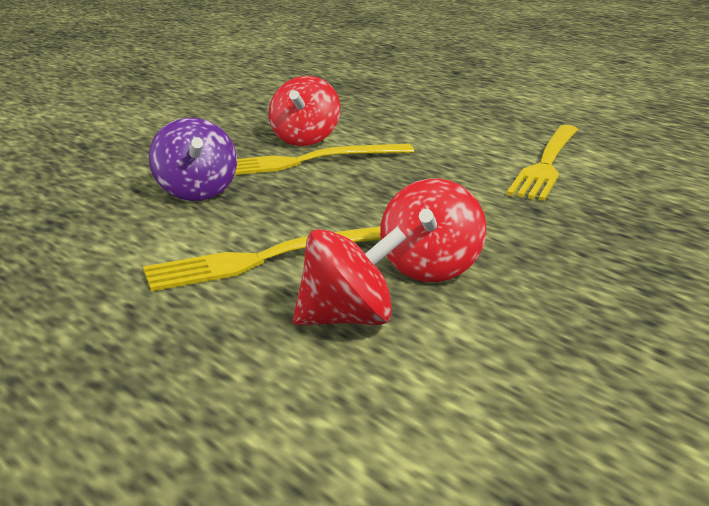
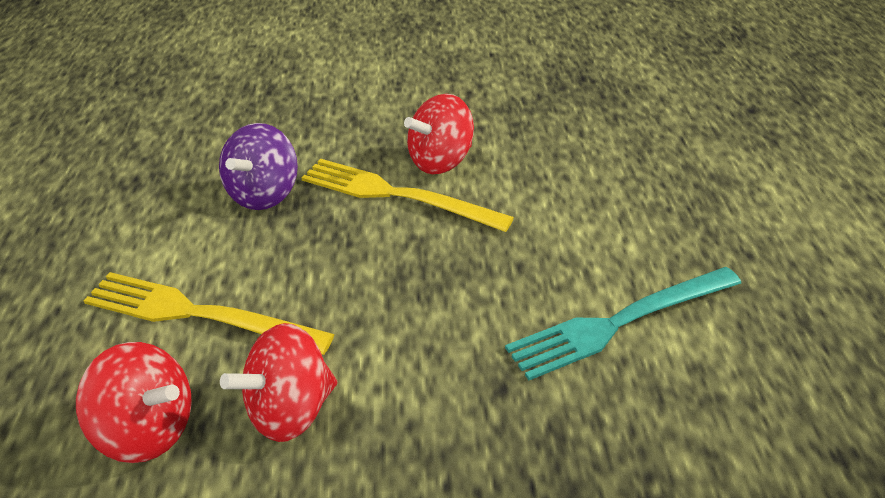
camera: 40 degrees right, 15 degrees up
yellow fork [507,125,578,201] -> turquoise fork [505,267,741,380]

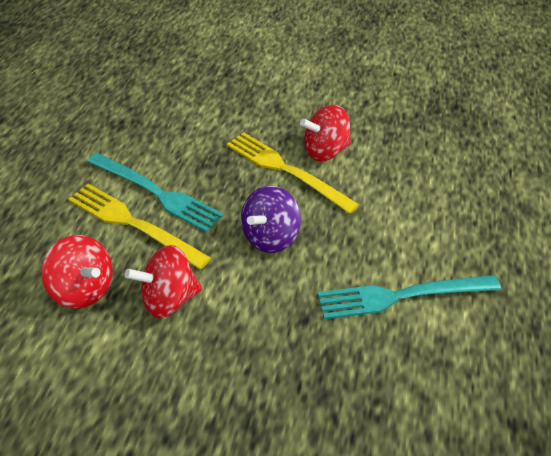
camera: 15 degrees right, 5 degrees up
purple spinning top [219,123,298,210] -> purple spinning top moved to [241,185,301,253]
none -> turquoise fork [87,153,224,232]

